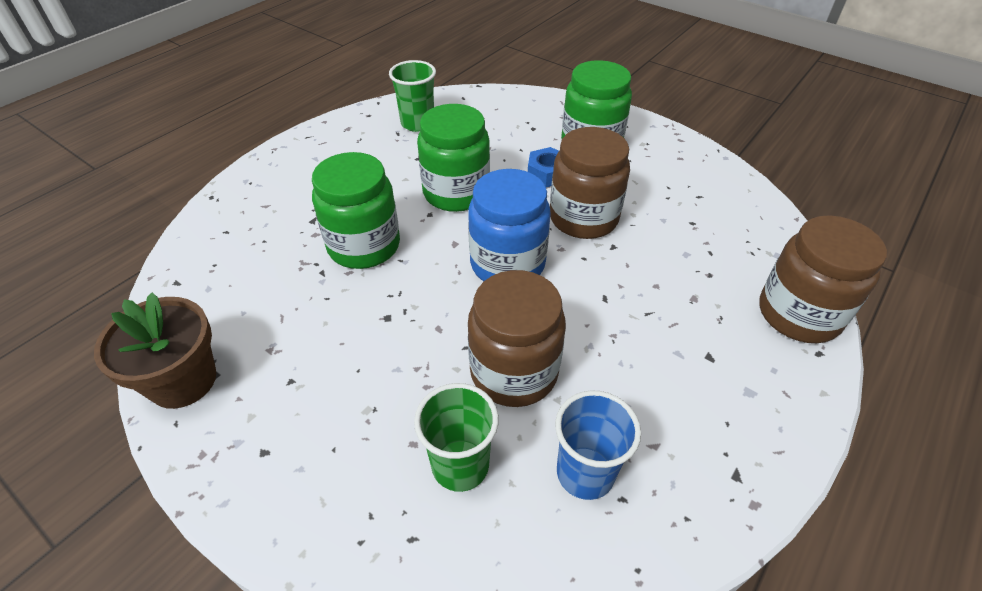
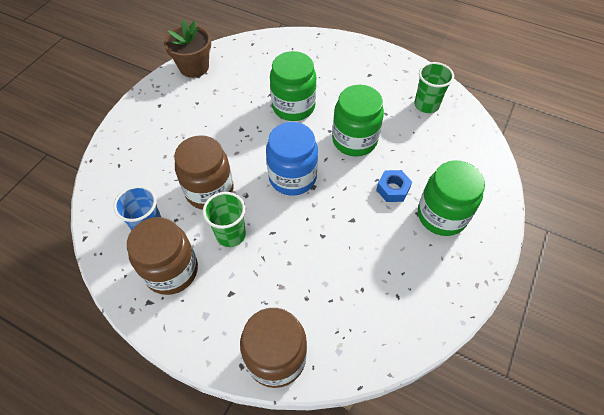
camera: 80 degrees right, 10 degrees up
green cup [414,383,499,492] -> green cup moved to [203,192,246,247]
brown jar [550,127,630,239] -> brown jar moved to [127,217,198,295]

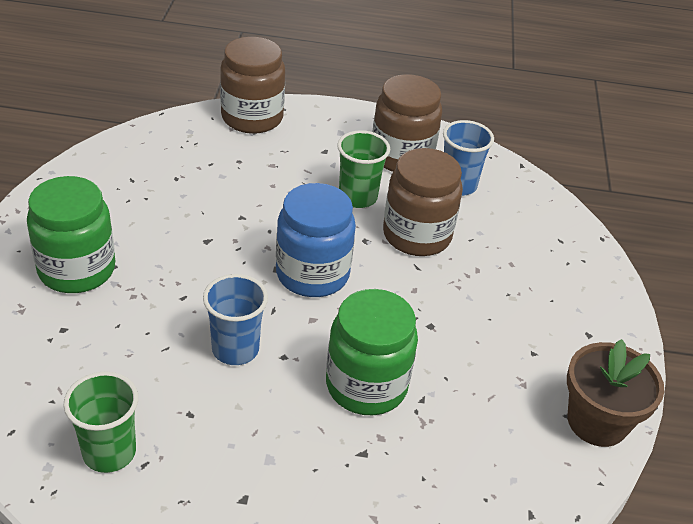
camera: 155 degrees right, 15 degrees down
green jar [332,85,384,156] -> blue cup [203,274,268,365]
blue nut [376,170,412,202] -> none

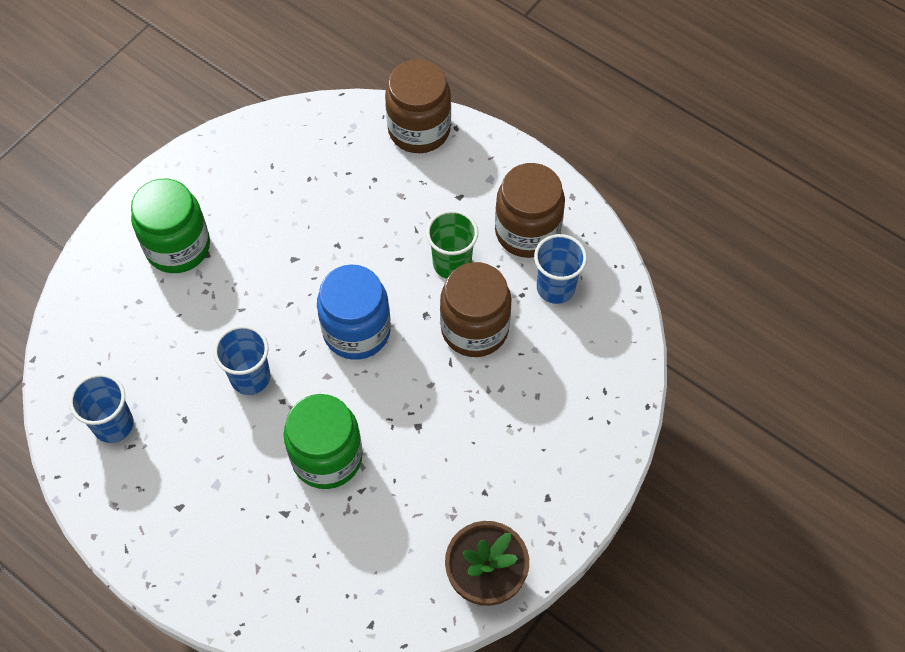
camera: 35 degrees right, 20 degrees up
green cup [63,371,138,473] -> blue cup [69,373,134,443]

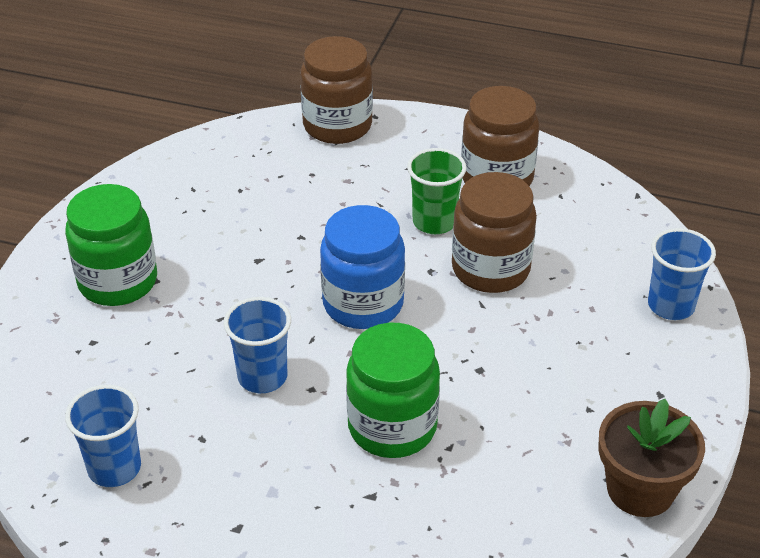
camera: 20 degrees left, 20 degrees down
blue cup [534,234,587,304] -> blue cup moved to [648,228,716,320]

